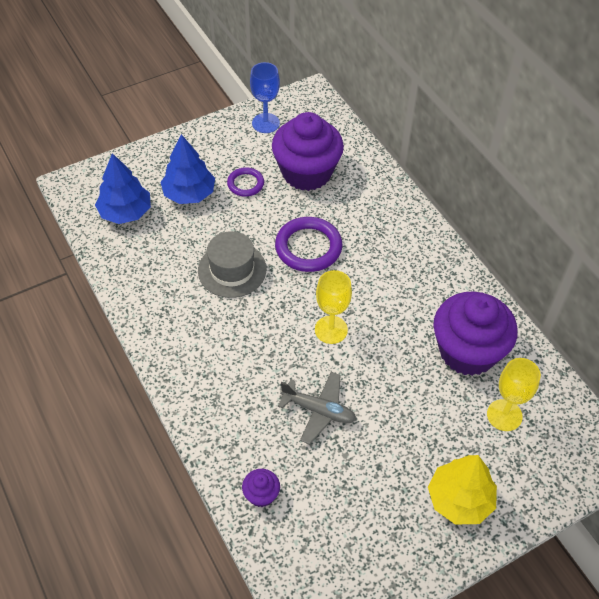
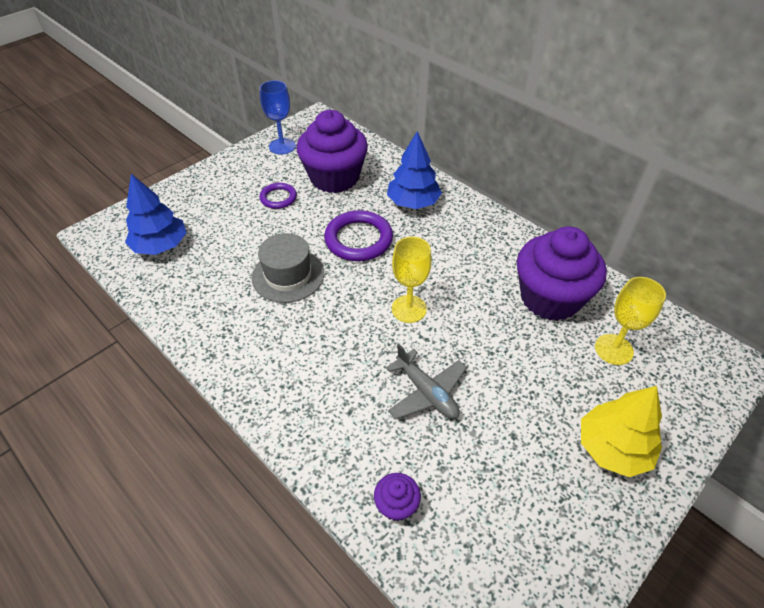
camera: 15 degrees left, 5 degrees down
blue tree [160,134,215,204] -> blue tree moved to [387,131,442,209]
grey plane [278,372,356,444] -> grey plane turned 45 degrees clockwise [386,344,467,419]

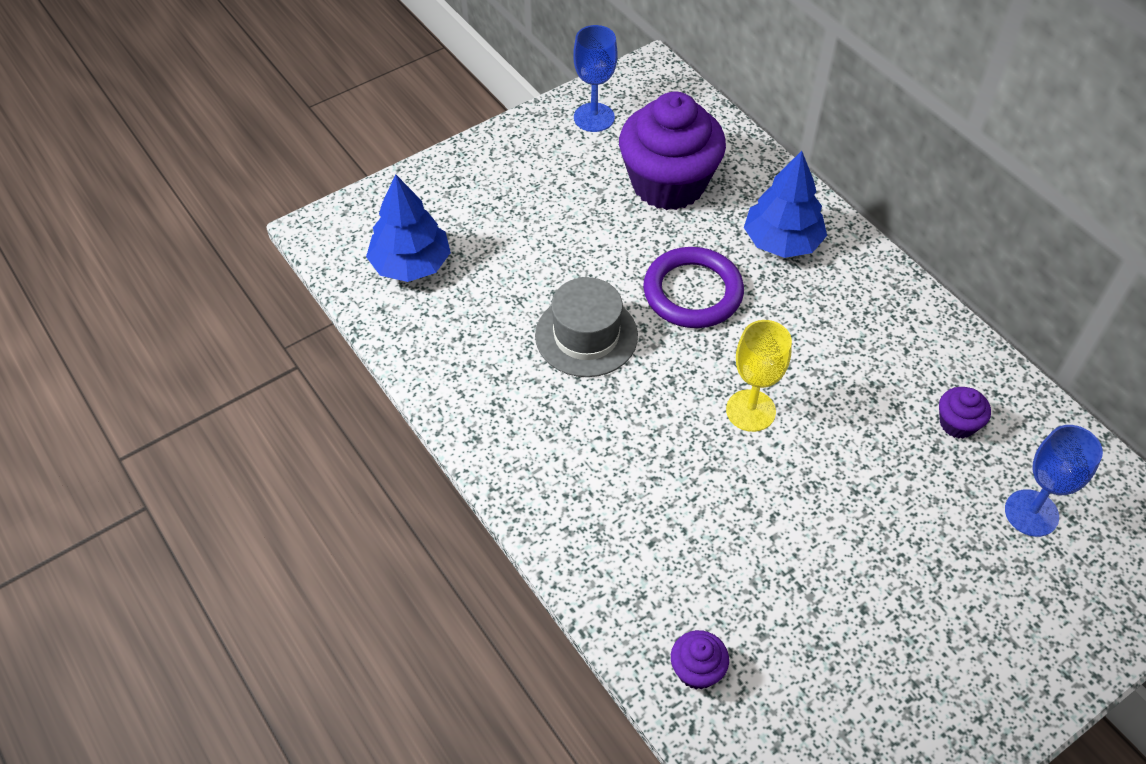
camera: 10 degrees right, 5 degrees up
purple ring [259,183,297,209] -> none
grey plane [386,344,467,419] -> none
purple cupcake [517,226,607,321] -> purple cupcake [939,387,991,439], size x0.42
yellow tree [581,386,662,477] -> none
yellow goblet [595,277,666,365] -> blue goblet [1005,425,1103,537]

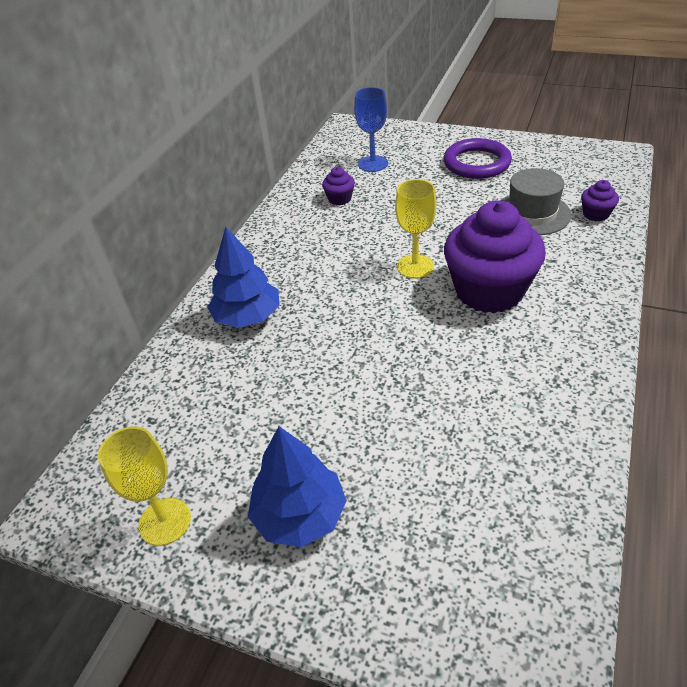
camera: 120 degrees left, 10 degrees down
blue tree [366,174,451,282] -> blue tree moved to [248,426,347,547]
grey hat [535,277,638,377] -> grey hat moved to [500,168,571,235]
blue goblet [573,25,618,132] -> yellow goblet [98,427,191,546]
purple cupcake [619,92,726,210] -> purple cupcake moved to [444,200,546,313]
purple ring [643,247,744,328] -> purple ring moved to [443,138,512,179]

